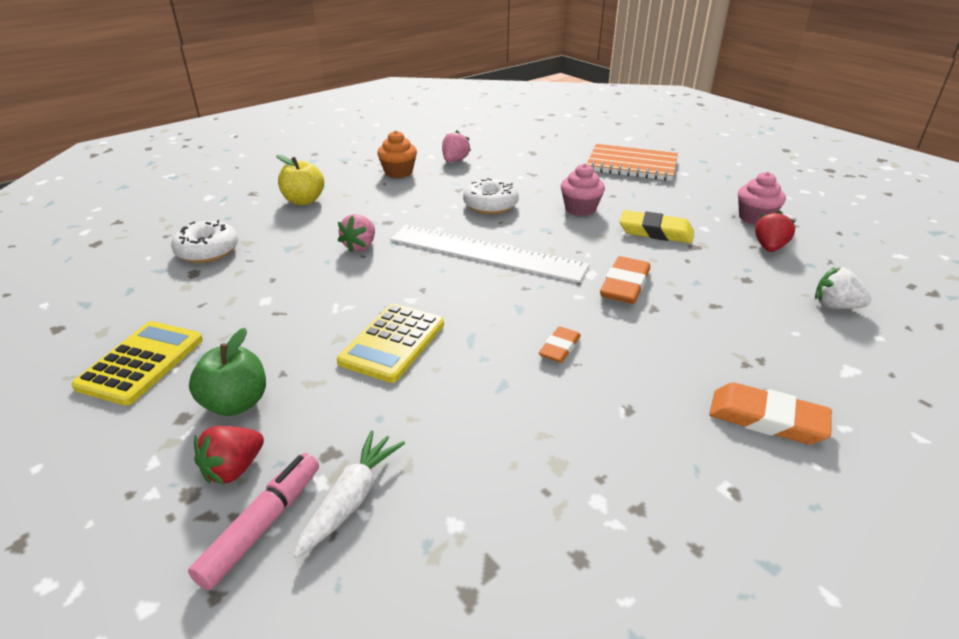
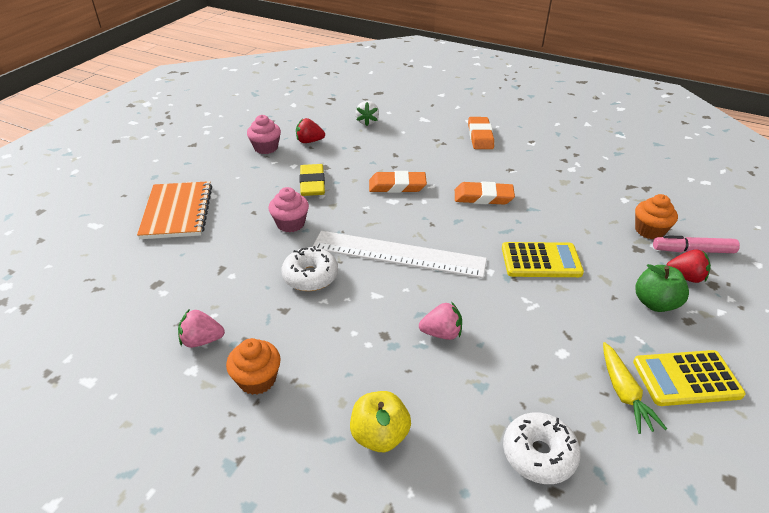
camera: 115 degrees left, 5 degrees up
white carrot [293,430,405,558] -> orange cupcake [635,194,678,239]
white ruler [390,225,590,283] -> white ruler turned 75 degrees counterclockwise [312,231,487,278]
orange eraser [539,326,581,363] -> orange eraser [455,182,515,205], size x1.65
none -> yellow carrot [603,342,667,434]

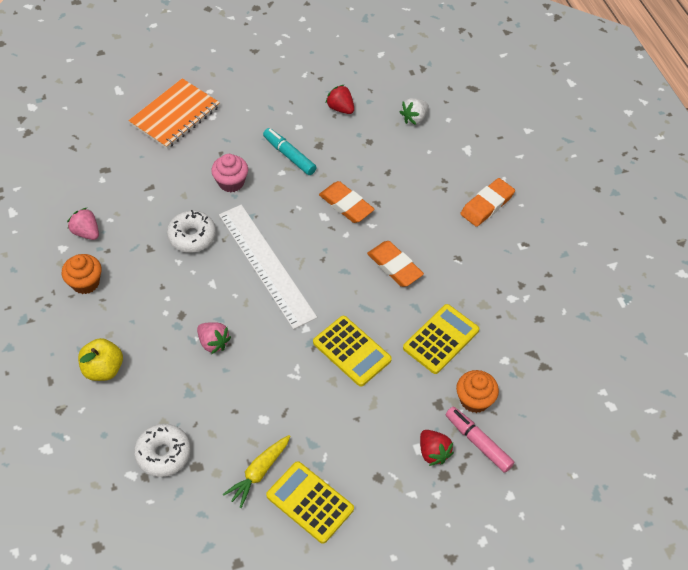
camera: 45 degrees right, 15 degrees up
pink cupcake [247,115,281,154] -> none
yellow eraser [300,164,325,196] -> turquoise marker [263,128,317,175]
green apple [635,264,689,312] -> none
none -> yellow calculator [403,304,479,374]

